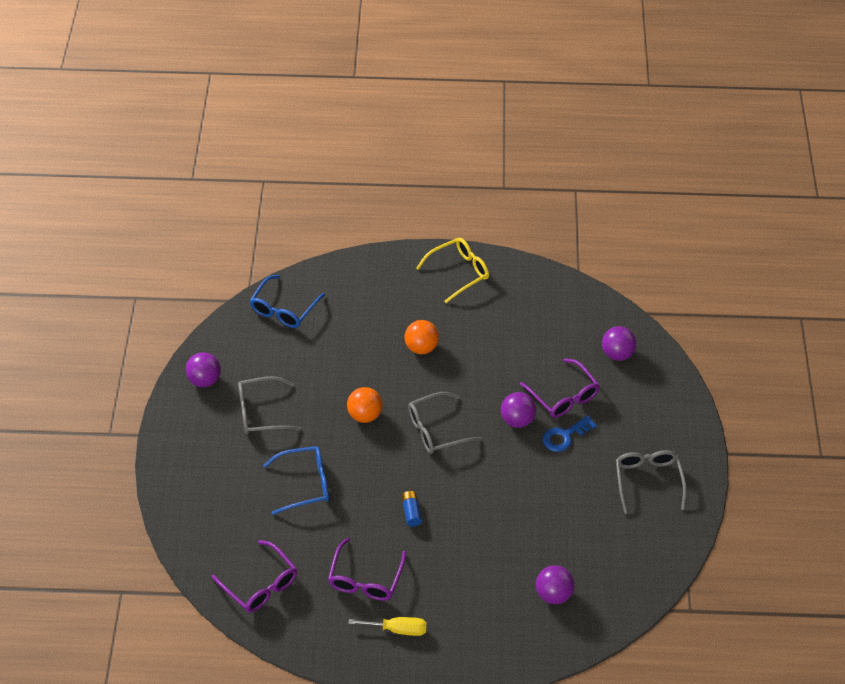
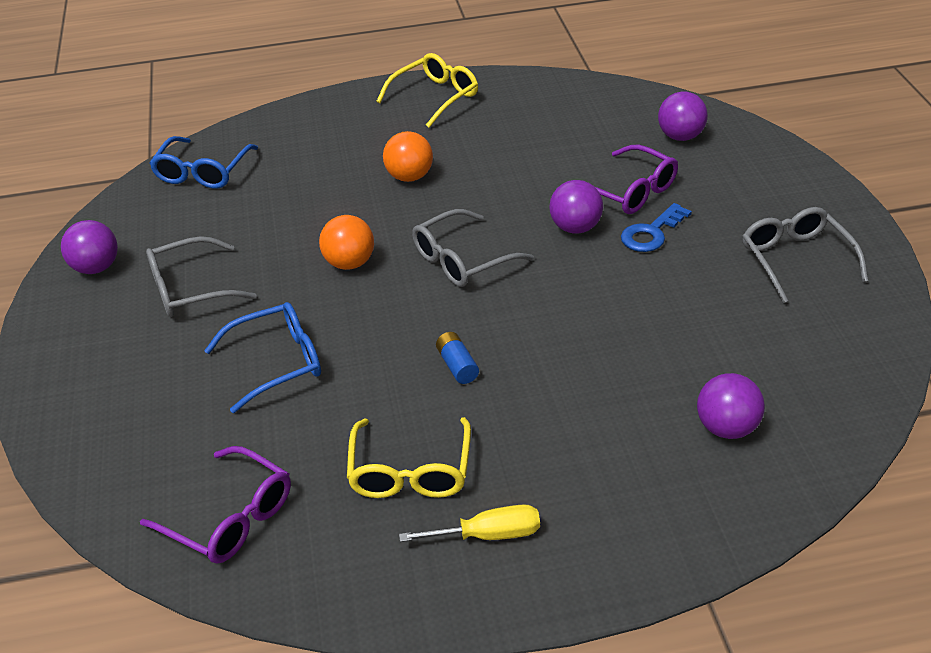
camera: 10 degrees left, 10 degrees down
purple glasses [328,538,406,601] -> yellow glasses [347,417,471,498]

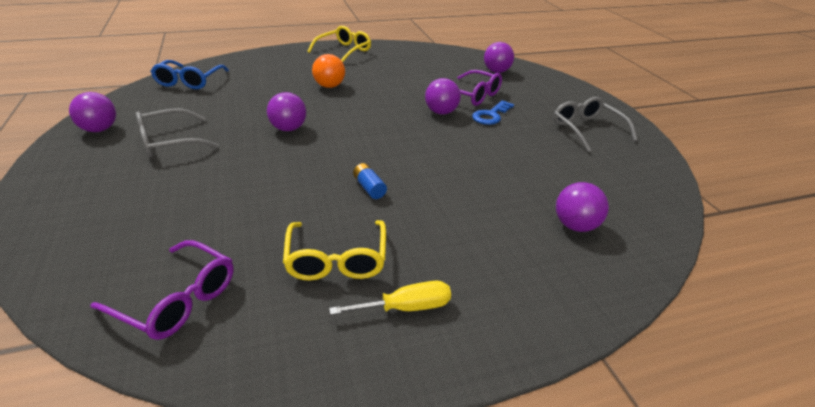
camera: 10 degrees left, 5 degrees down
blue glasses [204,302,321,413] -> none
orange ball [319,215,374,270] -> purple ball [267,92,306,131]
grey glasses [412,209,534,287] -> none

